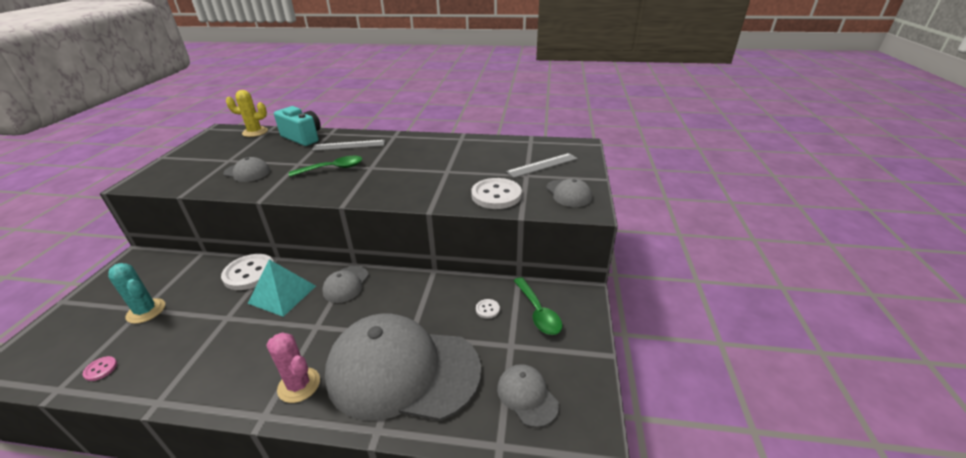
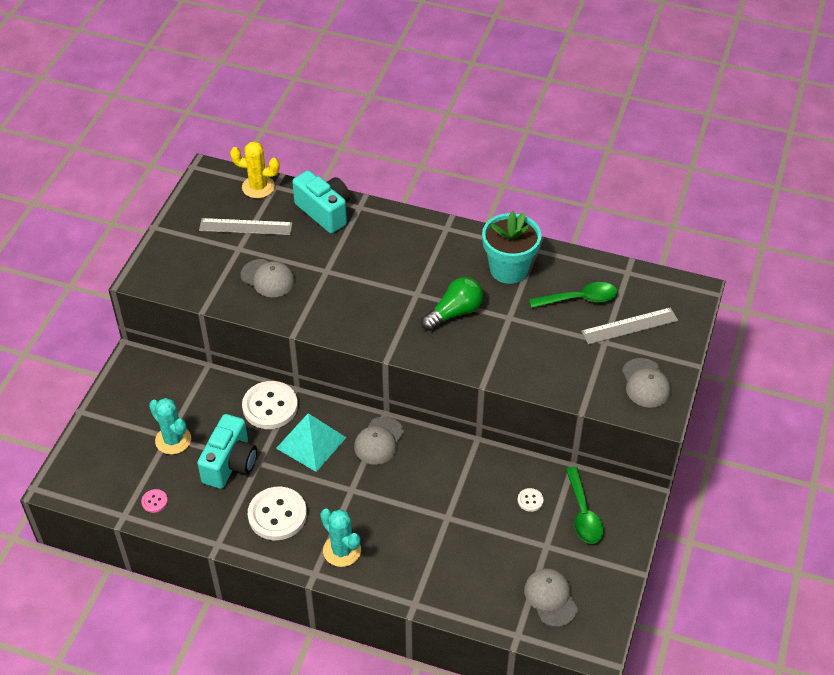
camera: 10 degrees right, 15 degrees up
pink cactus [266,332,320,403] -> turquoise cactus [320,509,361,567]
green spoon [289,156,363,177] -> green spoon moved to [529,282,617,308]
grey ruler [312,140,385,151] -> grey ruler moved to [199,218,292,235]
grey cap [325,313,481,421] -> none
white button [471,178,522,209] -> white button moved to [248,487,307,540]
none -> turquoise camera [197,414,257,489]
none -> green light bulb [421,277,483,331]
none -> turquoise flower pot [482,211,541,284]

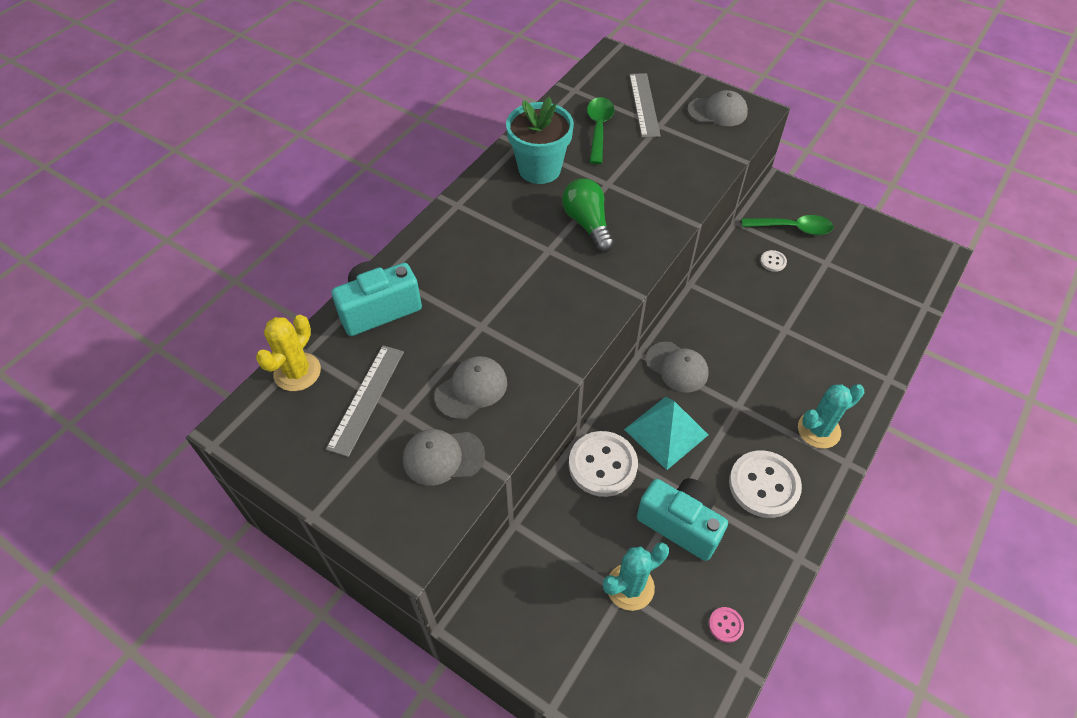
camera: 75 degrees left, 5 degrees up
grey cap [524,568,578,627] -> grey cap moved to [403,429,485,486]

